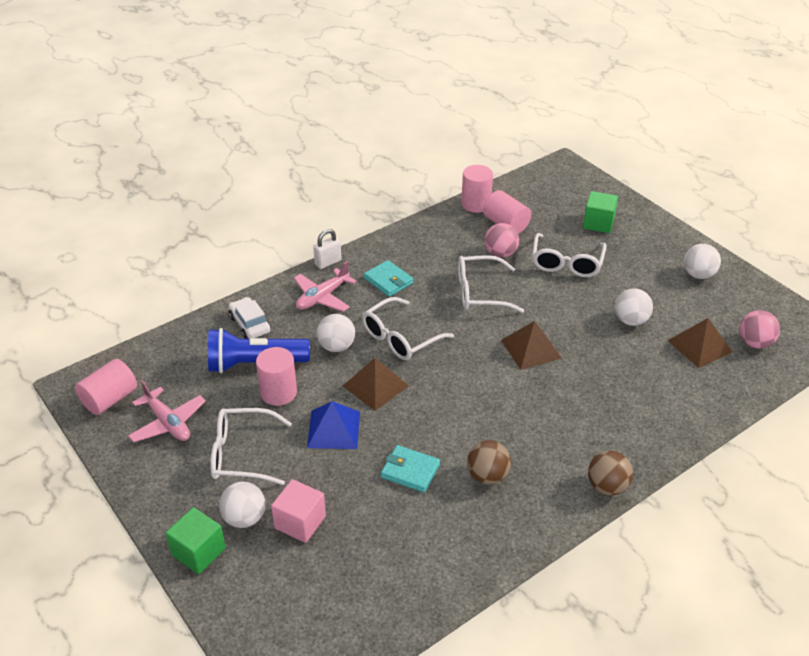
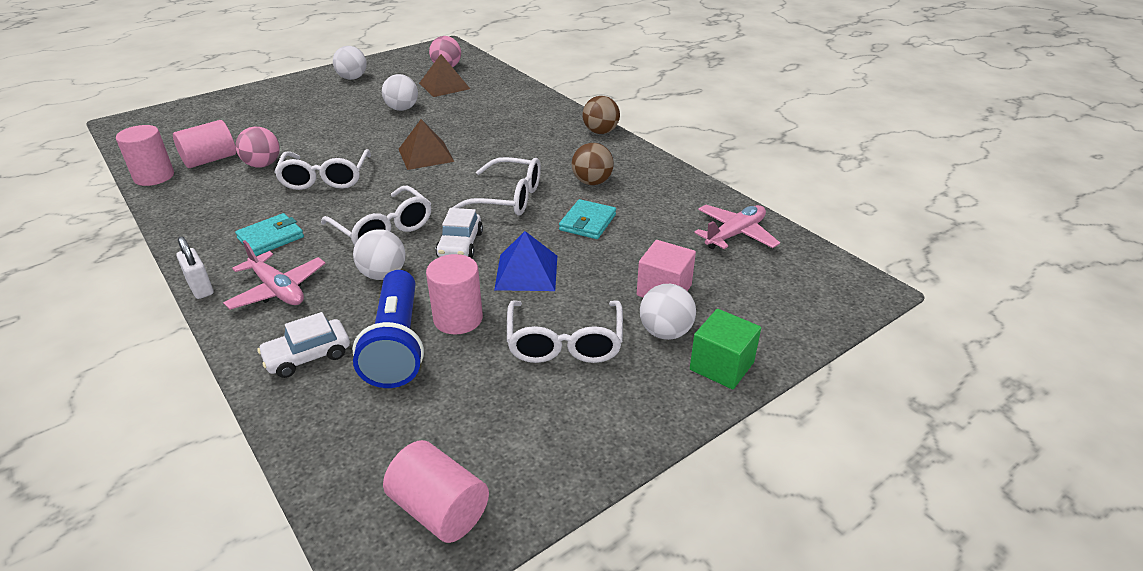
camera: 90 degrees left, 5 degrees down
pink plane [128,380,206,443] -> pink plane moved to [694,205,780,249]
brown pyramid [343,358,409,411] -> white car [436,208,483,258]
white glasses [532,233,607,277] -> white glasses moved to [452,157,541,216]
green cube [583,191,618,233] -> none

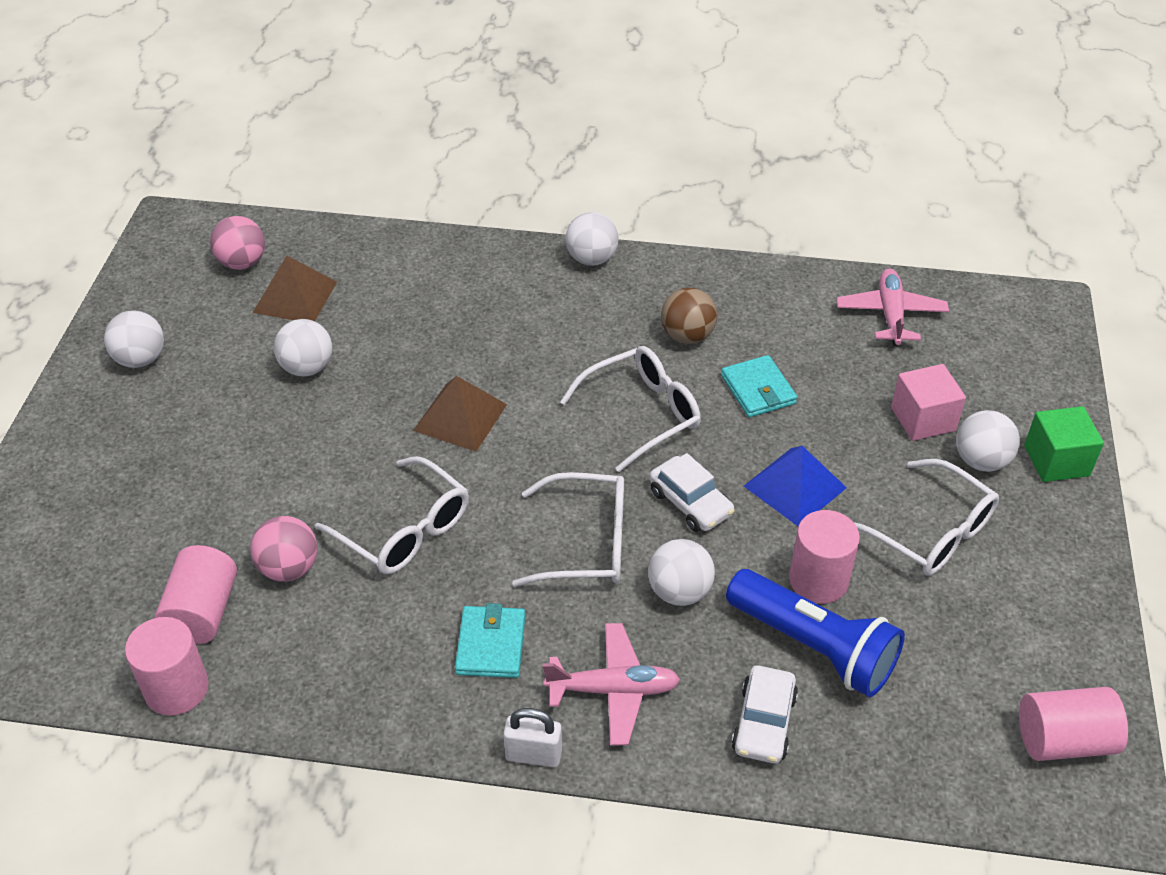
camera: 45 degrees left, 10 degrees up
brown ball [582,96,620,134] -> white ball [565,212,619,266]

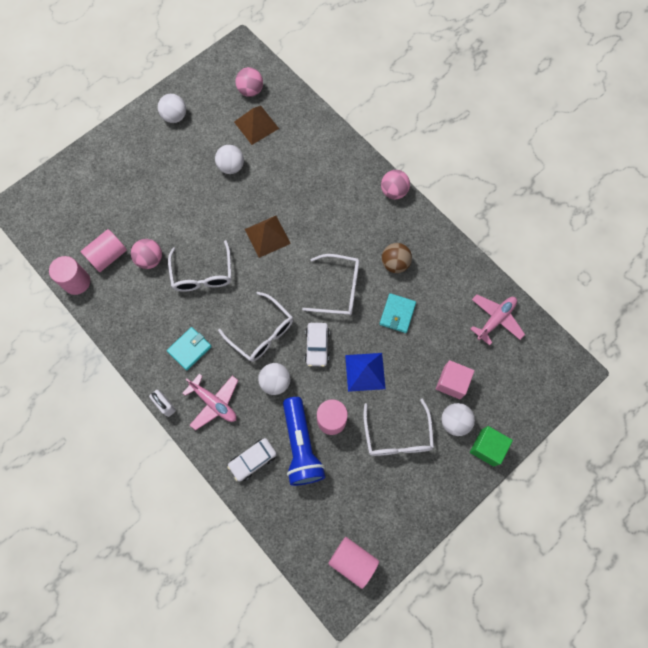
camera: 40 degrees right, 25 degrees up
white ball [565,212,619,266] -> pink ball [381,170,410,199]

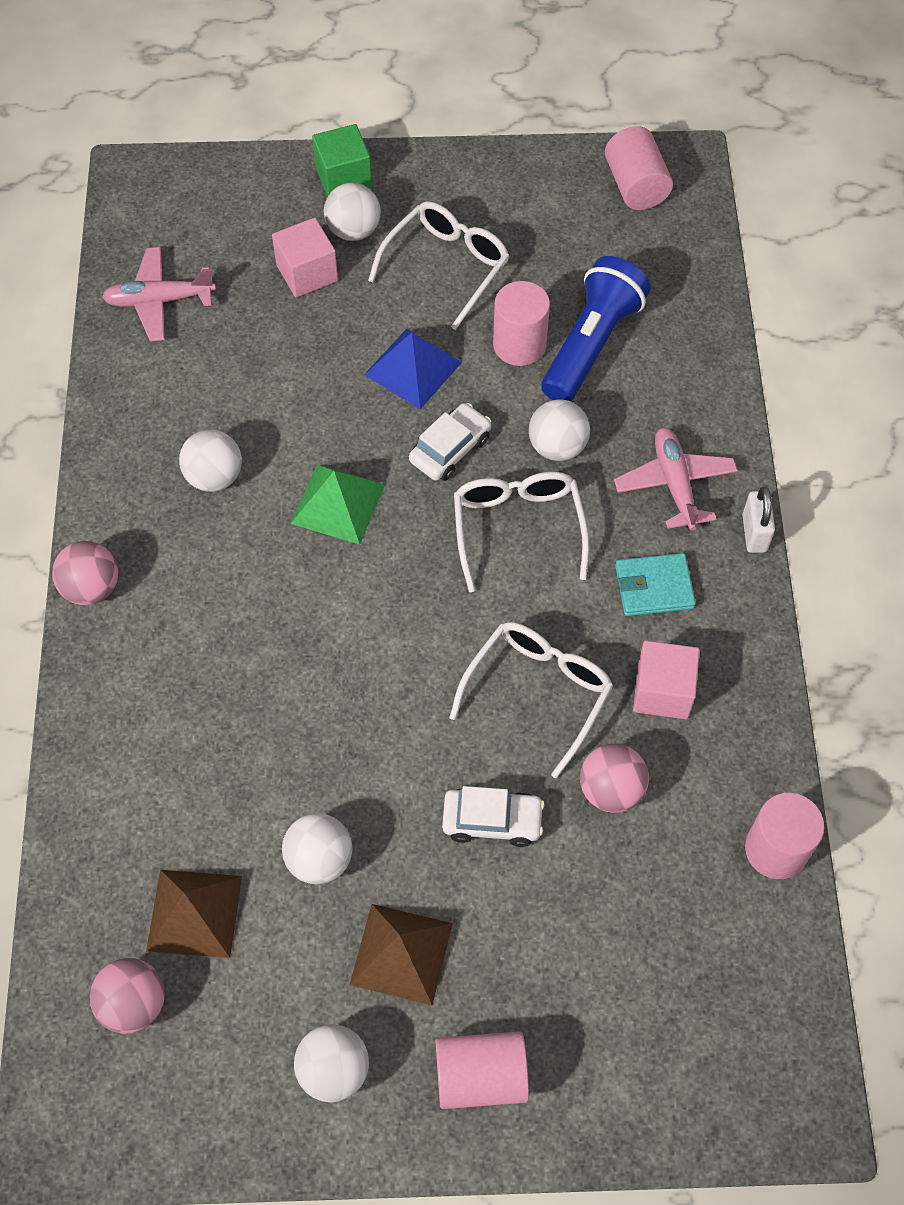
camera: 140 degrees left, 10 degrees down
pink cylinder [80,229,127,272] -> pink cylinder moved to [435,1031,529,1109]
white car [227,438,277,481] -> white car moved to [442,786,544,847]
brown pyramid [245,216,291,258] -> brown pyramid moved to [350,904,453,1005]
white glasses [302,254,359,315] -> green pyramid [291,464,385,545]
turquoise wallet [380,293,416,333] -> none
brown ball [382,243,412,273] -> white ball [179,430,242,492]
none -> pink cube [633,641,700,719]

